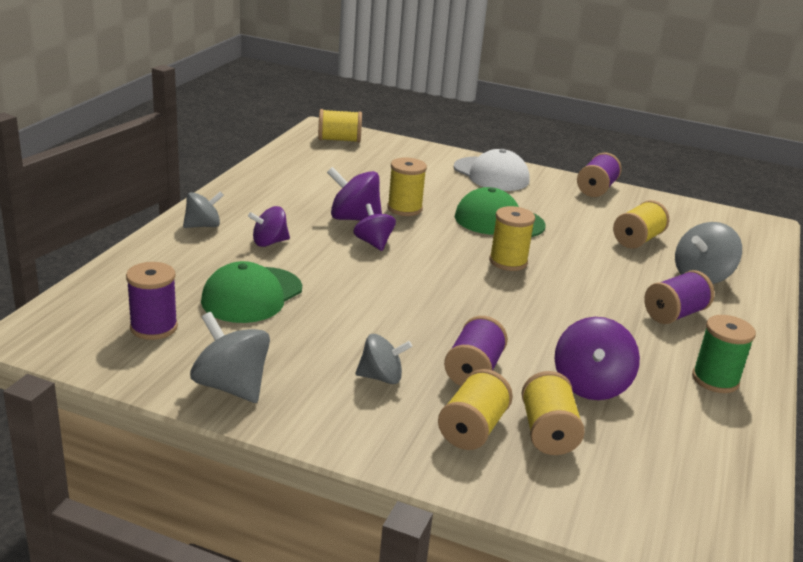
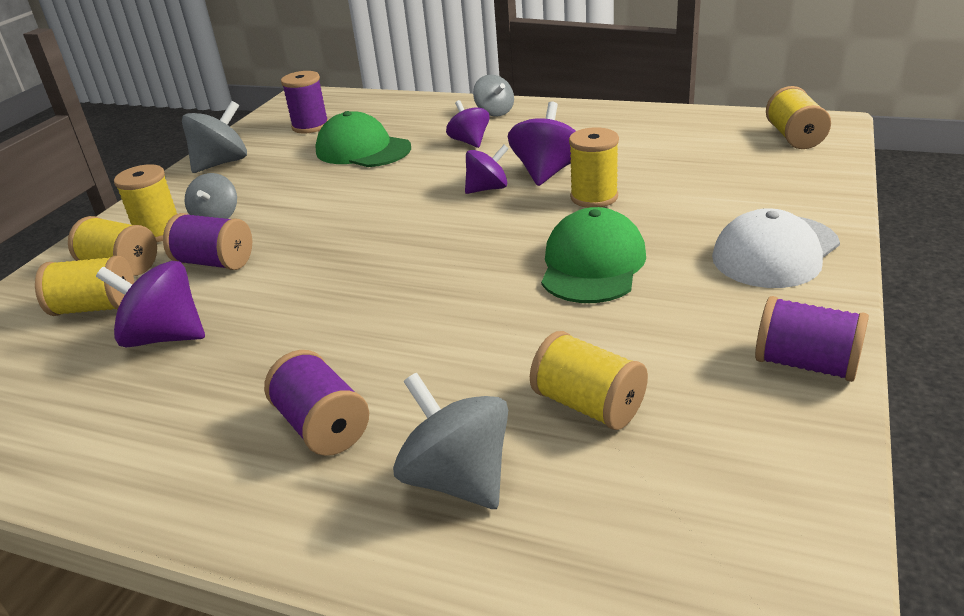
camera: 95 degrees right, 5 degrees up
yellow spool [489,206,535,271] -> yellow spool moved to [114,164,177,242]
green spool [692,315,756,393] -> none

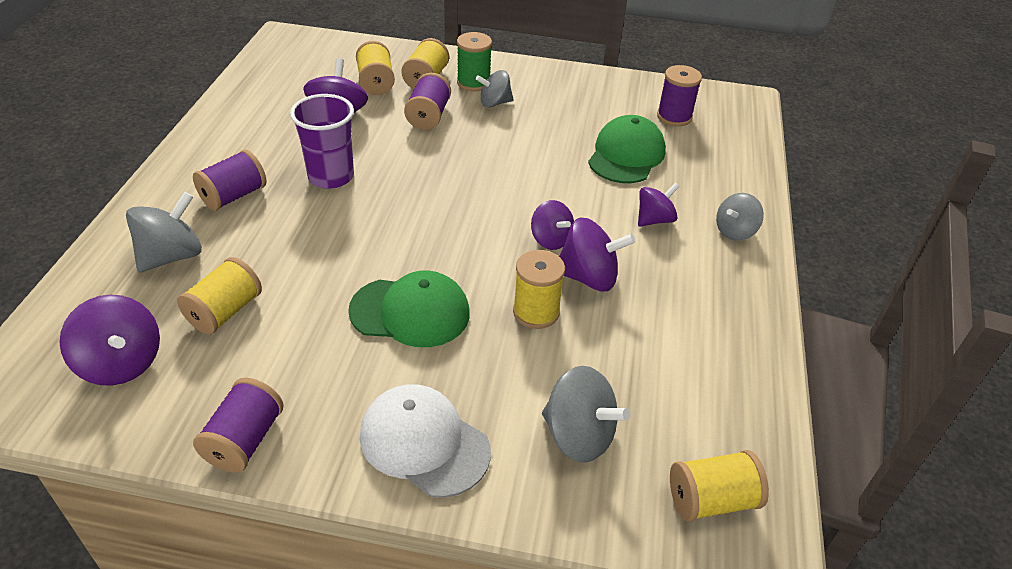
camera: 75 degrees right, 10 degrees up
yellow spool [114,164,177,242] -> green spool [457,32,492,91]
grey spinning top [182,101,247,173] -> grey spinning top moved to [542,366,631,463]
none -> purple spinning top [59,295,160,386]
none -> purple cup [290,94,354,189]

